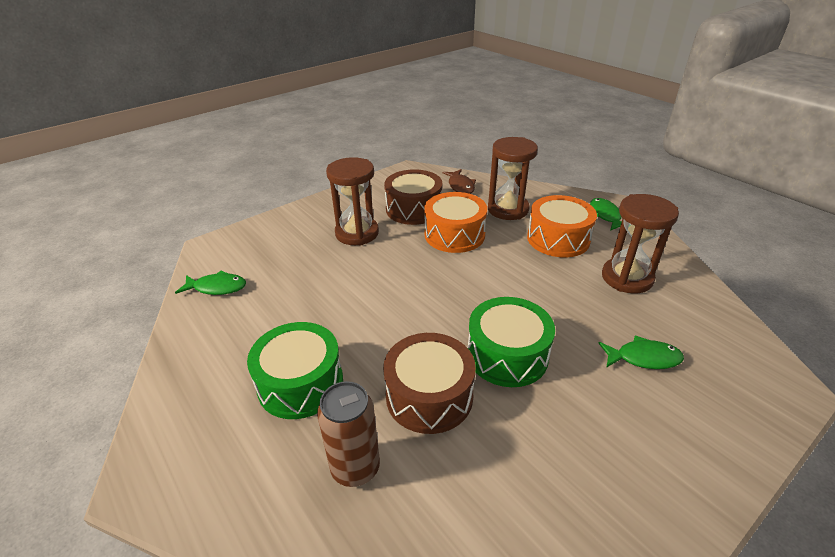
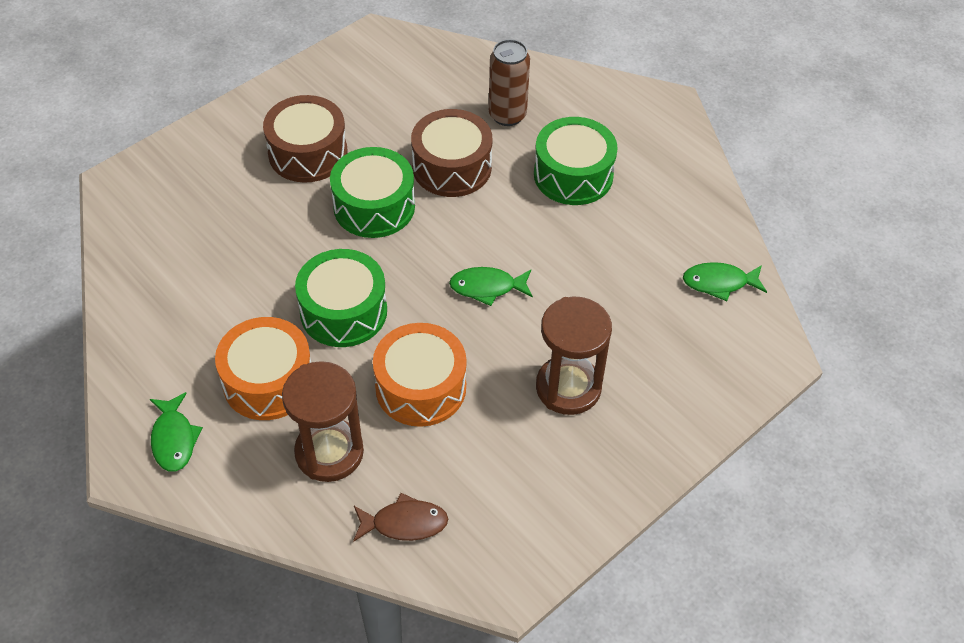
camera: 175 degrees right, 15 degrees up
brown drum [384,169,442,225] -> brown drum moved to [263,95,347,183]
brown fish [443,169,476,194] -> brown fish turned 105 degrees clockwise [353,493,448,542]
green fish [598,336,684,369] -> green fish moved to [449,267,533,306]
brown hourglass [602,194,679,294] -> none
none -> green drum [295,249,387,347]

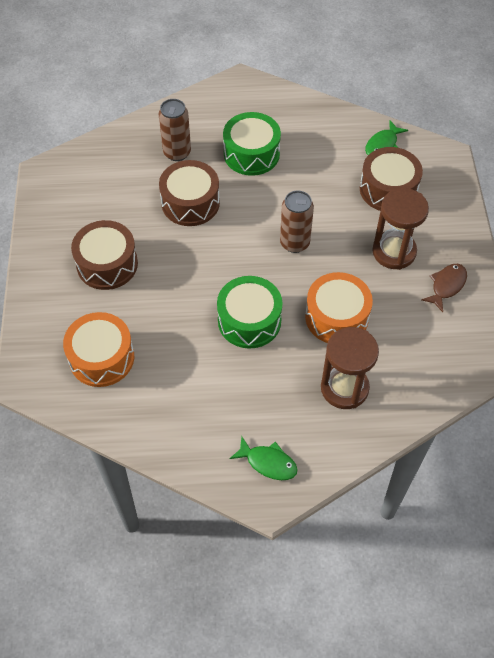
camera: 50 degrees left, 5 degrees up
orange drum [215,317,311,420] -> orange drum moved to [63,312,134,387]
green drum [330,147,415,238] -> none
brown fish [353,493,448,542] -> brown fish moved to [421,264,467,312]
green fish [449,267,533,306] -> brown can [280,191,314,253]
none -> brown drum [360,147,423,211]

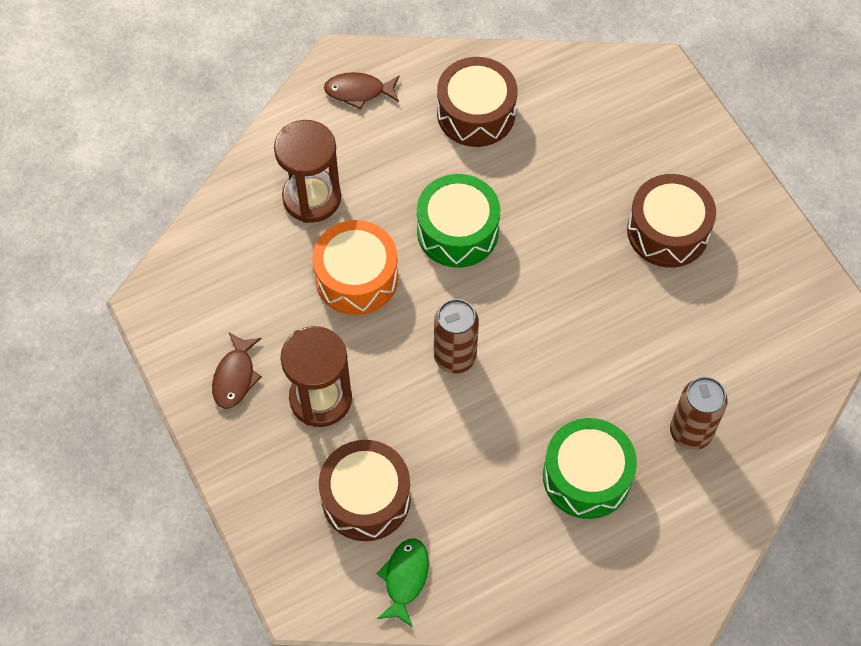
camera: 155 degrees right, 5 degrees up
orange drum [63,312,134,387] -> none
brown drum [159,160,220,226] -> brown drum moved to [437,57,517,147]
green fish [230,437,298,480] -> brown fish [324,72,400,110]

